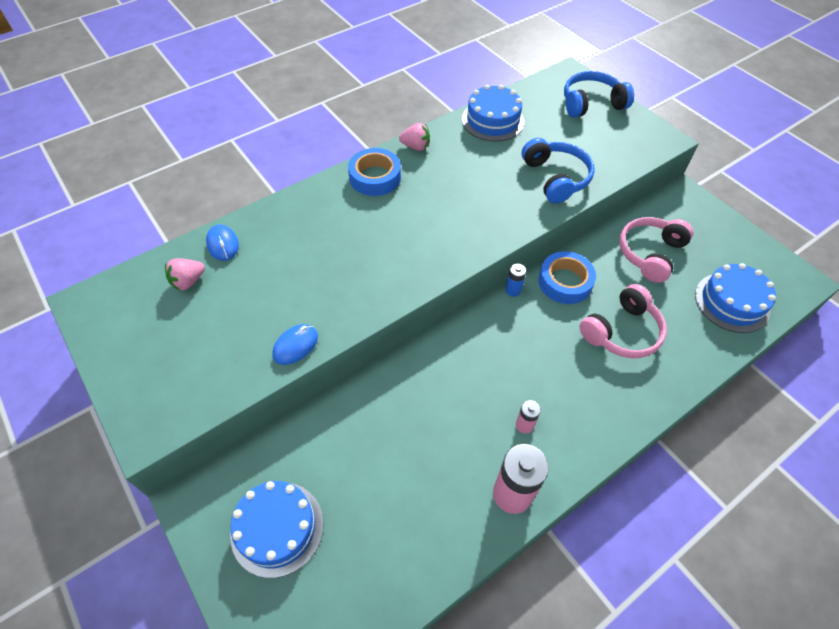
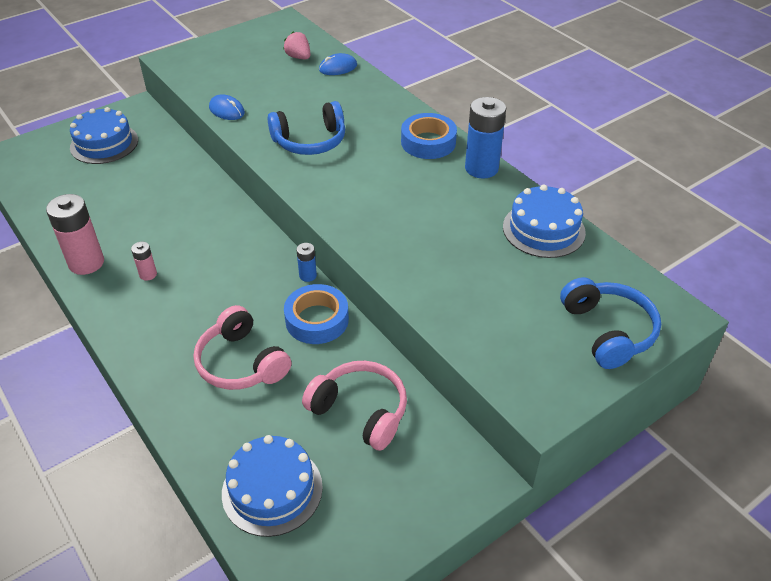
camera: 90 degrees right, 10 degrees down
pink strawberry [399,123,430,151] -> blue battery [465,97,506,179]
blue headphones [522,138,595,204] -> blue headphones moved to [267,101,345,155]

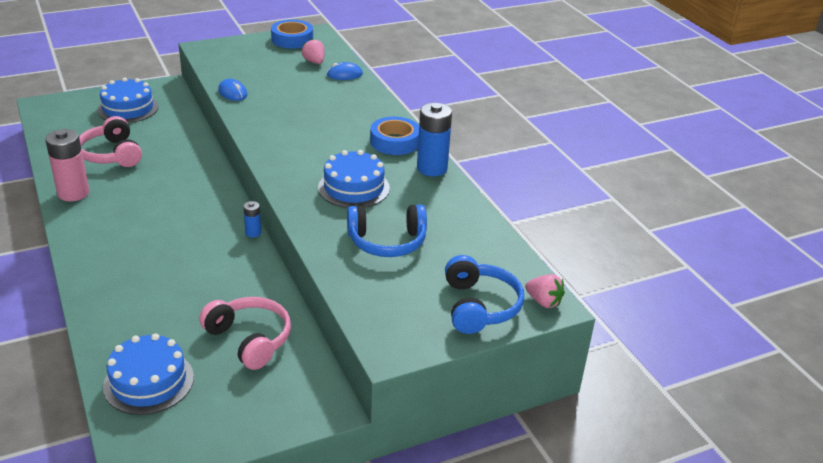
camera: 10 degrees right, 10 degrees down
pink battery [131,242,157,281] -> none
pink headphones [194,305,291,390] -> pink headphones moved to [79,116,142,167]
blue headphones [267,101,345,155] -> blue headphones moved to [347,204,427,257]
blue tape [284,284,349,344] -> blue tape moved to [271,20,313,49]
blue cake [503,184,586,258] -> blue cake moved to [318,150,390,208]
none -> pink strawberry [525,274,565,308]

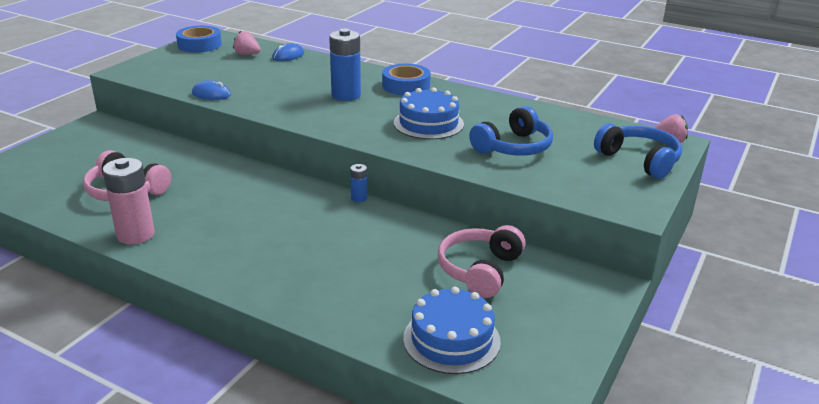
camera: 35 degrees left, 5 degrees down
blue cake [97,78,158,123] -> none
pink headphones [199,297,291,370] -> pink headphones turned 75 degrees counterclockwise [438,225,526,298]
blue battery [417,103,452,176] -> blue battery moved to [329,28,361,101]

